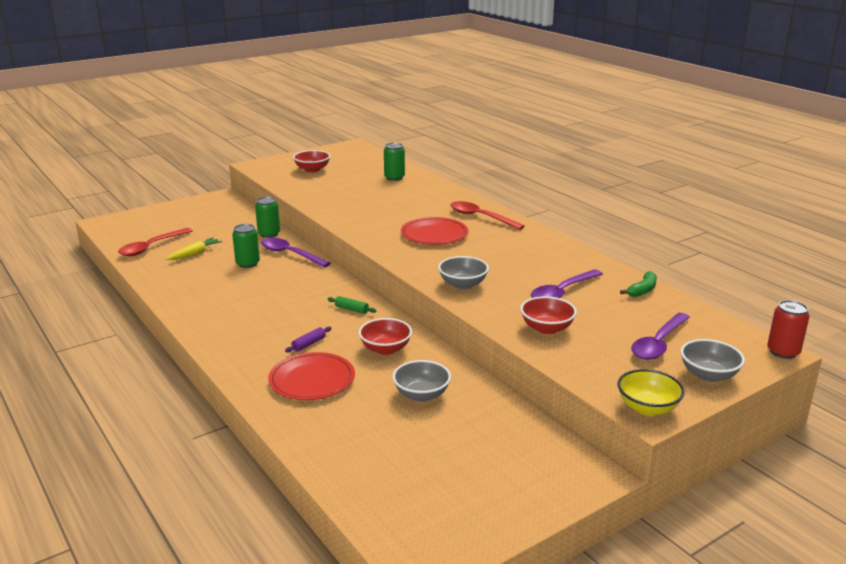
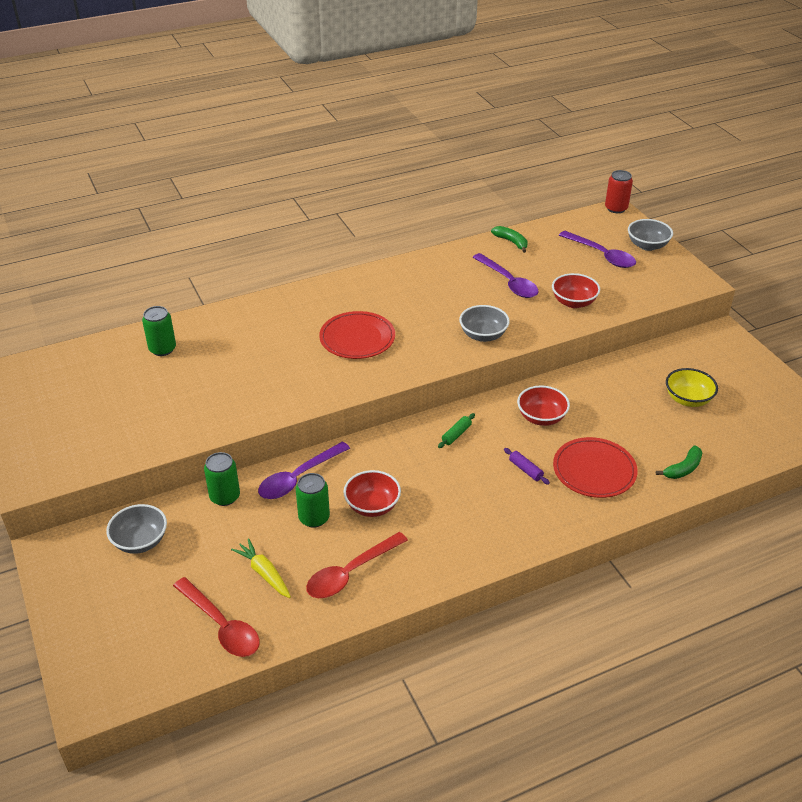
camera: 80 degrees left, 15 degrees up
red bowl [293,150,330,173] -> red bowl moved to [343,470,401,517]
grey bowl [393,360,451,402] -> grey bowl moved to [106,504,167,554]
red spoon [450,201,525,230] -> red spoon moved to [306,532,408,598]
yellow bowl [618,369,685,416] -> yellow bowl moved to [666,368,718,407]
none -> green banana [656,445,702,479]

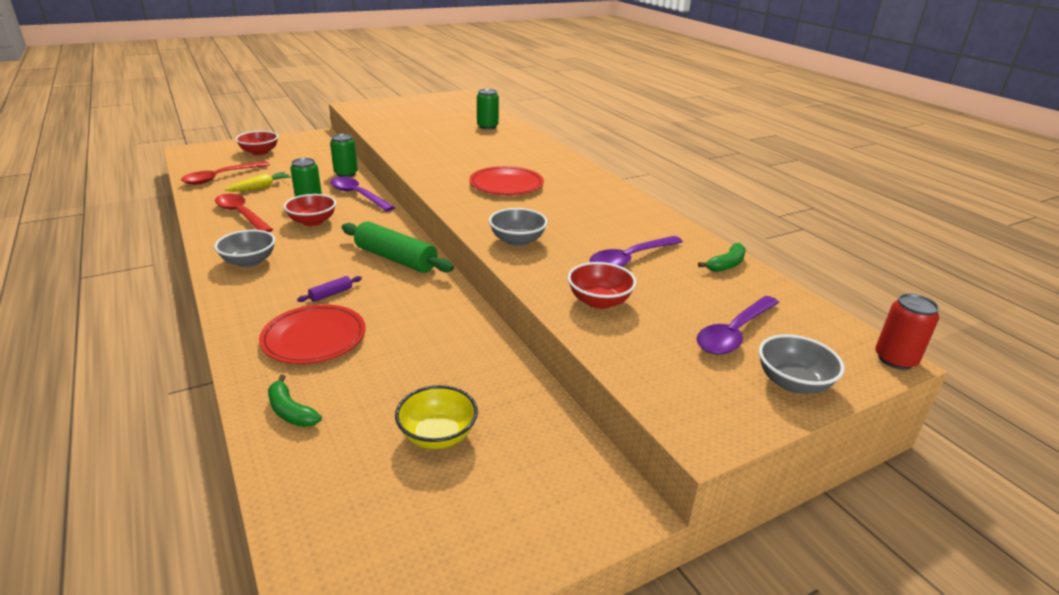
camera: 85 degrees right, 10 degrees down
grey bowl [106,504,167,554] -> grey bowl moved to [214,230,275,267]
green rolling pin [438,413,475,448] -> green rolling pin [342,221,454,273], size x2.32
red bowl [517,385,570,426] -> red bowl moved to [235,131,278,155]

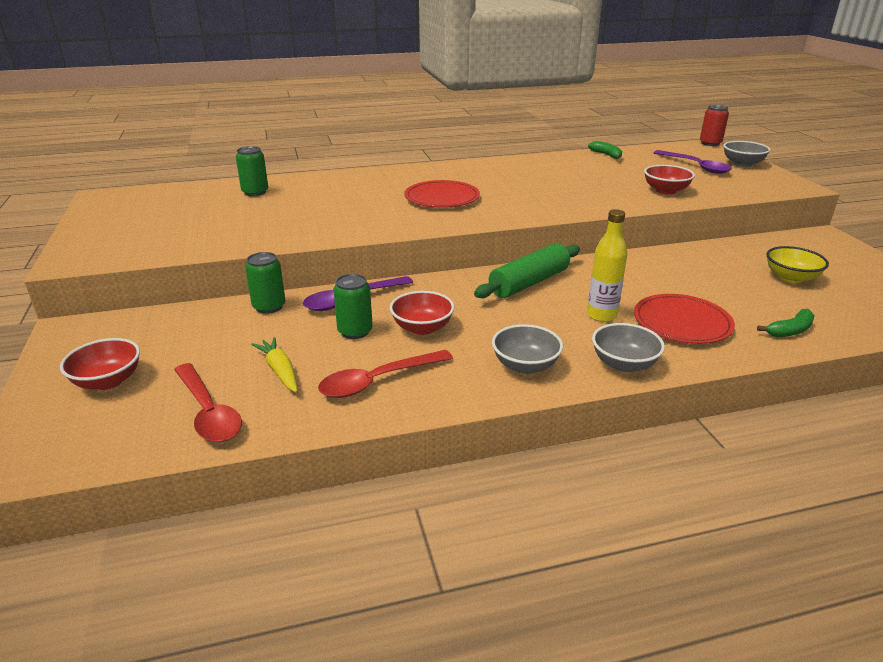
camera: 75 degrees left, 0 degrees up
purple rolling pin [297,276,362,302] -> yellow bottle [587,209,627,322]
grey bowl [489,208,548,246] -> grey bowl moved to [592,323,665,372]
purple spoon [590,236,683,267] -> none

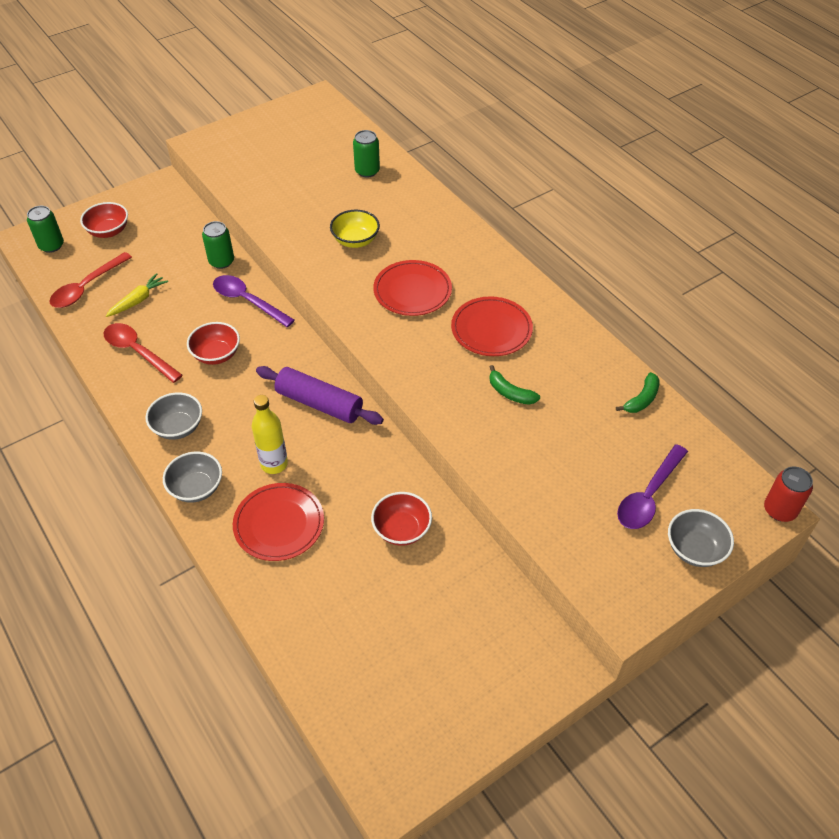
camera: 70 degrees right, 20 degrees up
green can [333,274,373,339] -> green can moved to [27,206,64,253]
green rolling pin [474,243,580,298] -> purple rolling pin [256,366,384,425]
red bowl [644,165,695,195] -> red bowl moved to [371,492,432,546]
green banana [757,309,815,337] -> green banana moved to [489,365,540,405]
yellow bowl [766,246,829,283] -> yellow bowl moved to [330,210,380,248]
none -> red plate [451,296,533,356]

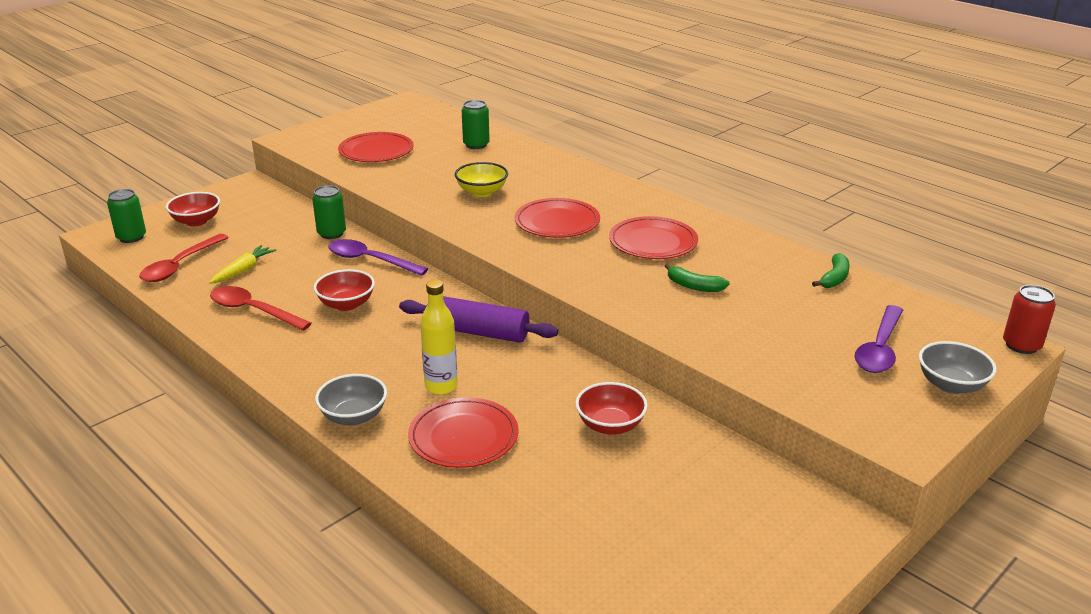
camera: 10 degrees left, 20 degrees down
grey bowl [146,392,202,440] -> none
none -> red plate [338,132,414,162]

